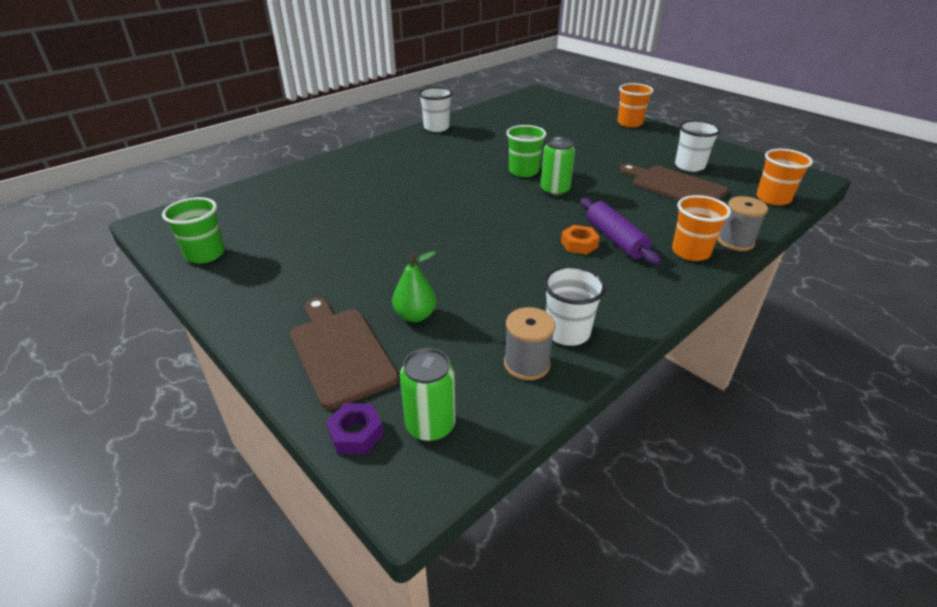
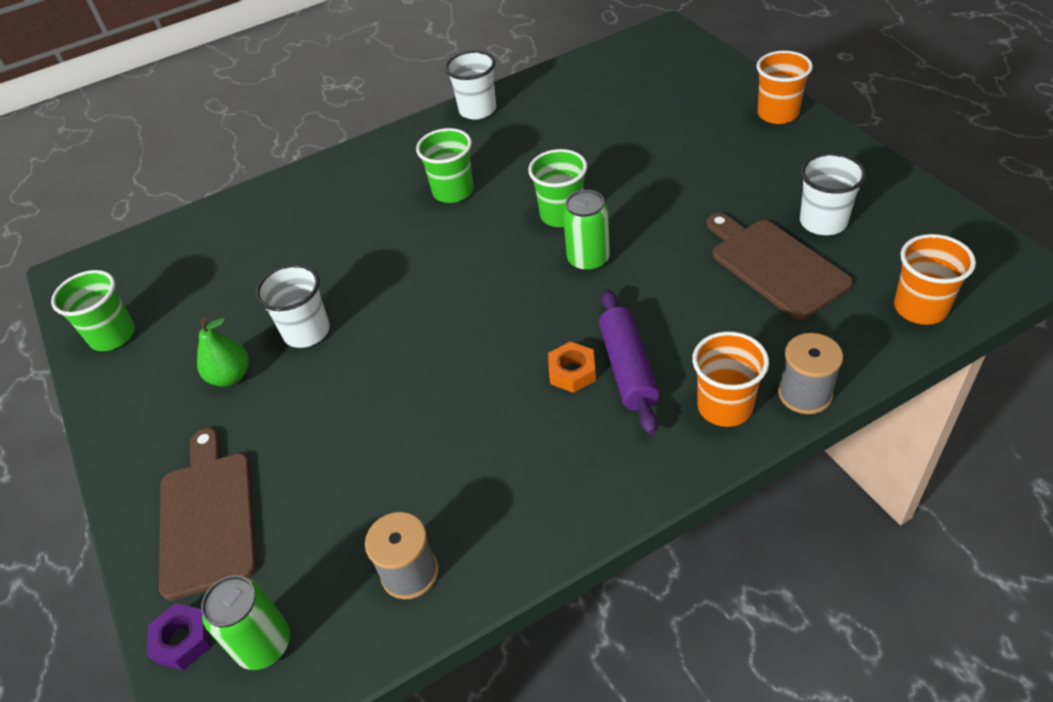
camera: 20 degrees right, 10 degrees up
green pear [392,251,436,322] -> green pear moved to [197,318,249,387]
white cup [543,266,606,346] -> white cup moved to [255,264,330,348]
none -> green cup [416,128,474,203]

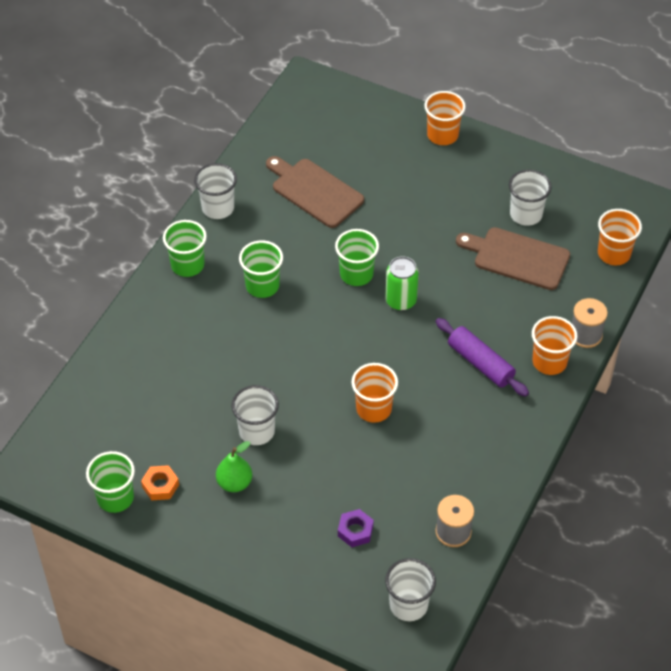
camera: 40 degrees left, 5 degrees up
purple nut [147,603,211,670] -> purple nut moved to [338,509,374,547]
brown cutting board [159,428,257,600] -> brown cutting board moved to [266,156,364,228]
green can [201,575,290,670] -> white cup [385,558,436,621]
orange nut [548,342,596,393] -> orange nut moved to [141,465,179,500]
none -> green cup [163,220,207,277]
none -> orange cup [351,363,398,423]

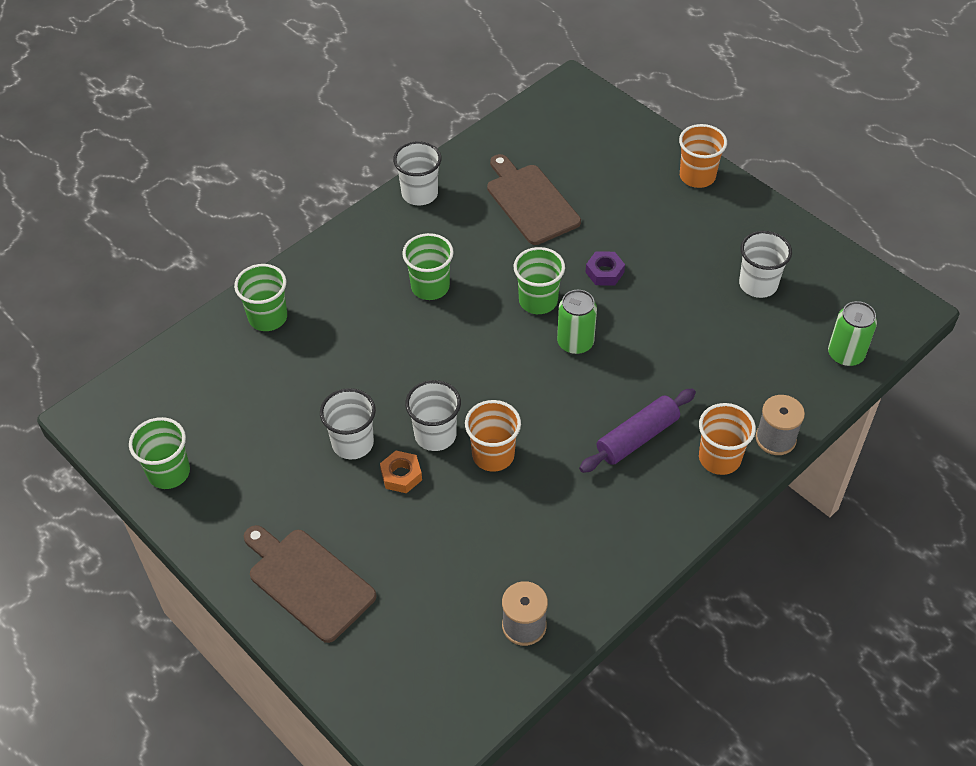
camera: 20 degrees right, 0 degrees up
orange nut [141,465,179,500] -> orange nut moved to [380,451,422,493]
green cup [163,220,207,277] -> green cup moved to [234,264,287,331]
green pear [216,441,252,492] -> none
purple nut [338,509,374,547] -> purple nut moved to [586,252,625,286]
white cup [385,558,436,621] -> white cup moved to [405,380,461,451]
purple rolling pin [436,318,529,397] -> purple rolling pin turned 75 degrees clockwise [579,389,696,473]
brown cutting board [456,227,570,290] -> brown cutting board moved to [244,525,376,643]
orange cup [598,209,642,265] -> green can [828,301,877,367]

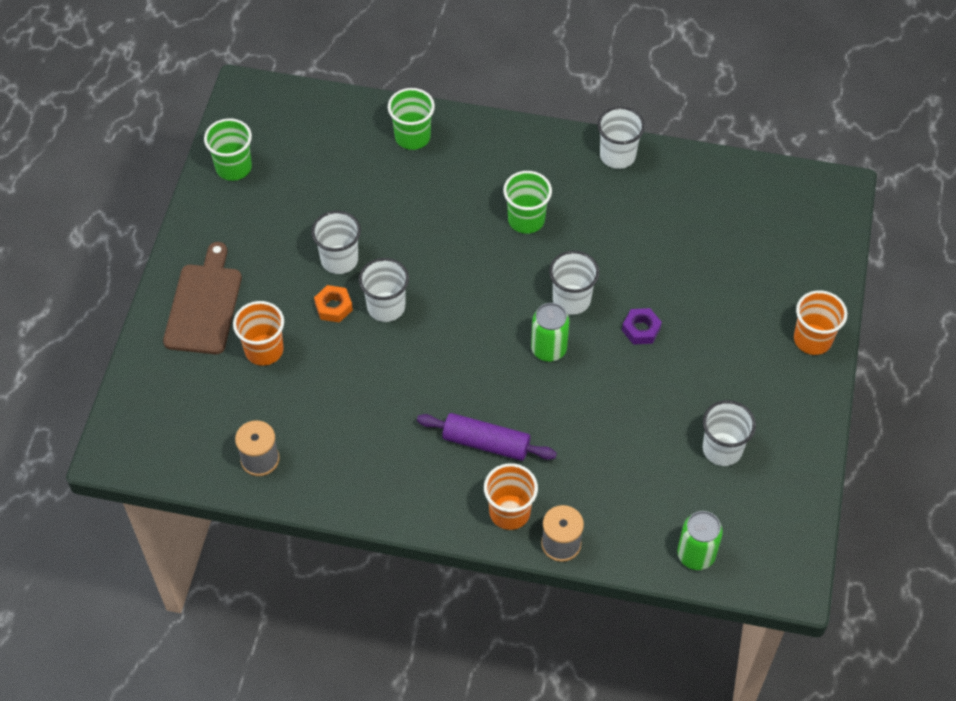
camera: 55 degrees right, 5 degrees up
orange cup [465,400,521,472] -> orange cup moved to [233,301,284,366]
brown cutting board [487,154,581,245] -> none
green cup [514,247,565,314] -> white cup [549,251,599,315]

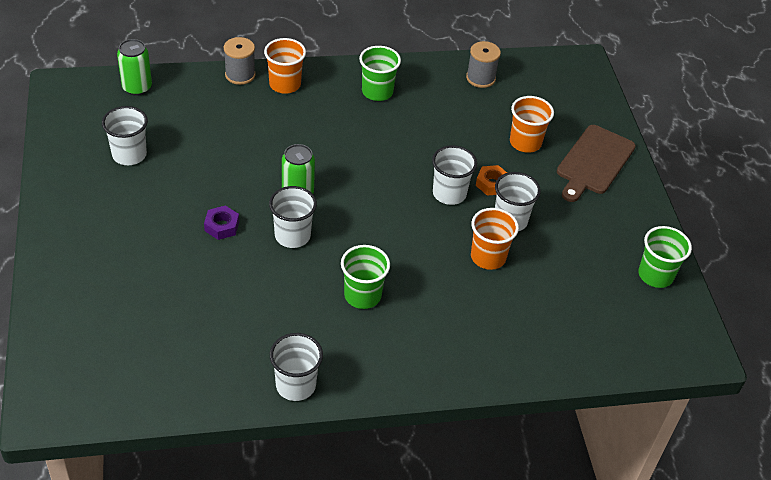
camera: 155 degrees right, 10 degrees down
brown cutting board [163,242,242,354] -> brown cutting board turned 45 degrees clockwise [557,125,636,202]
green cup [388,88,435,150] -> green cup moved to [359,46,401,101]
purple rolling pin [417,413,557,461] -> none
orange cup [794,290,847,355] -> orange cup moved to [471,208,519,270]

